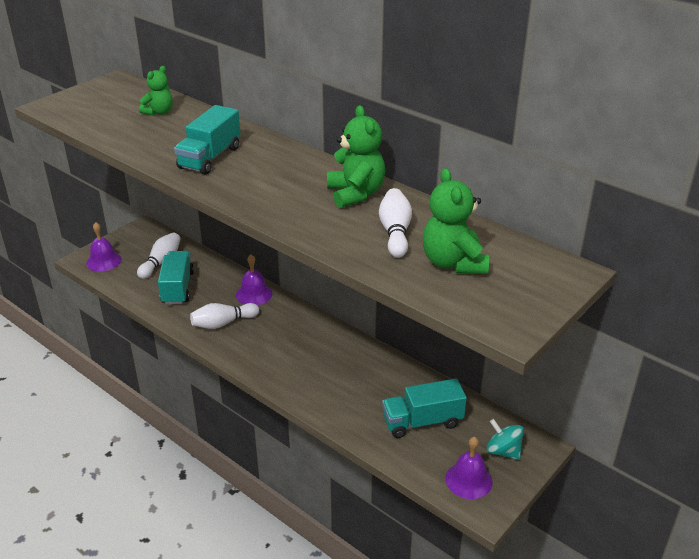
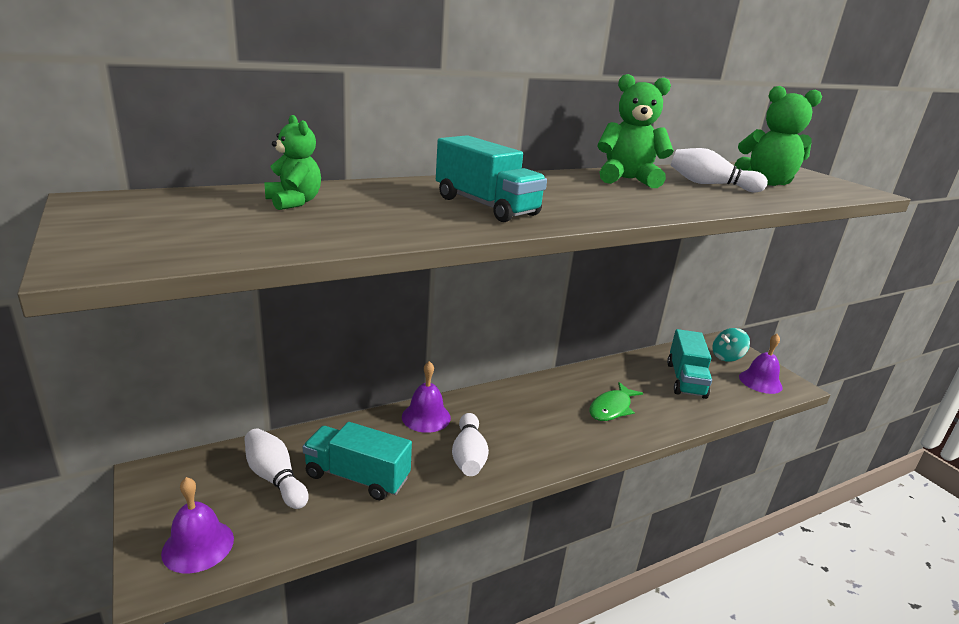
camera: 70 degrees left, 10 degrees down
none -> green fish [589,382,643,421]

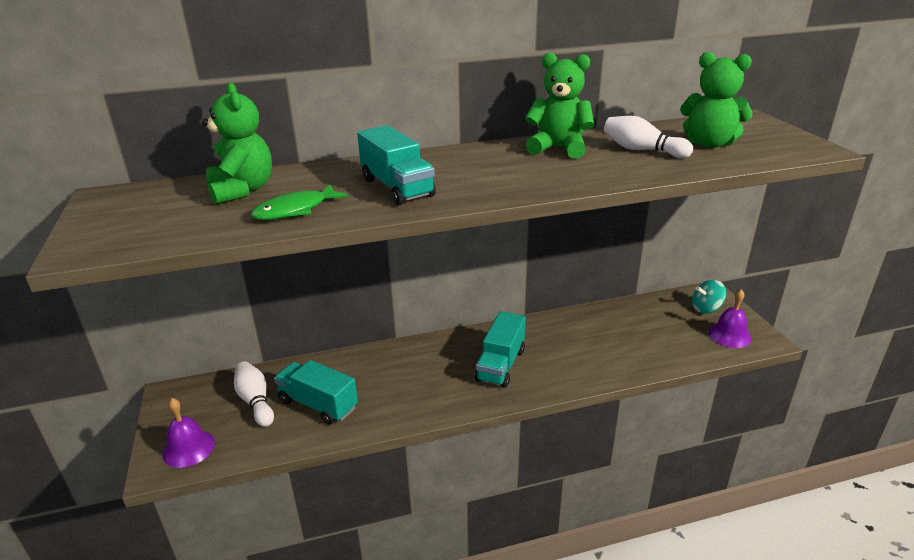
camera: 15 degrees right, 5 degrees up
green teddy bear [264,115,321,210] -> green teddy bear [202,83,272,205], size x1.57
purple bell [402,361,451,433] -> none
white bowling pin [452,413,489,476] -> none
green fish [589,382,643,421] -> green fish moved to [251,184,349,220]
turquoise truck [667,329,712,399] -> turquoise truck moved to [475,311,526,388]

